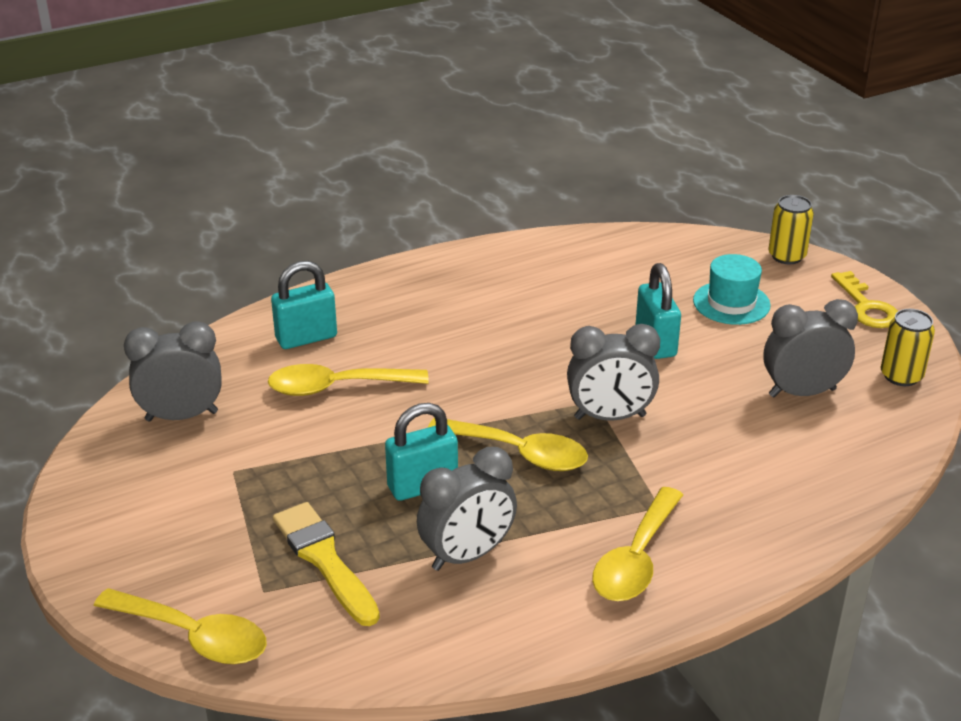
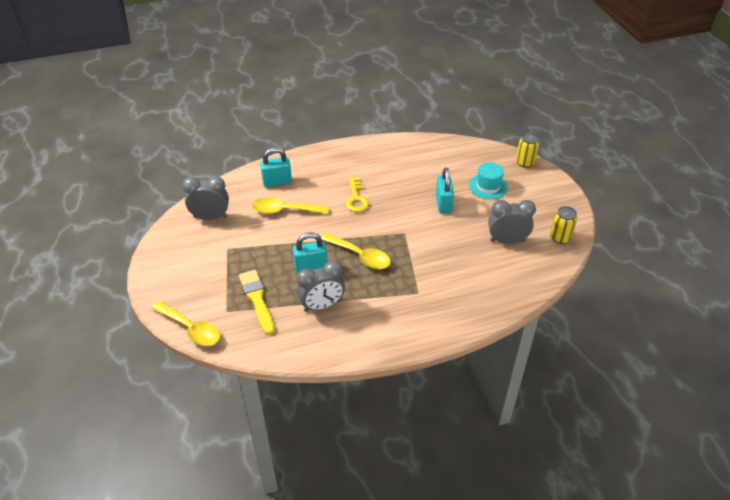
camera: 10 degrees right, 10 degrees up
grey clock [567,324,660,421] -> none
yellow spoon [592,487,683,601] -> none
yellow key [831,271,898,328] -> yellow key moved to [346,177,369,212]

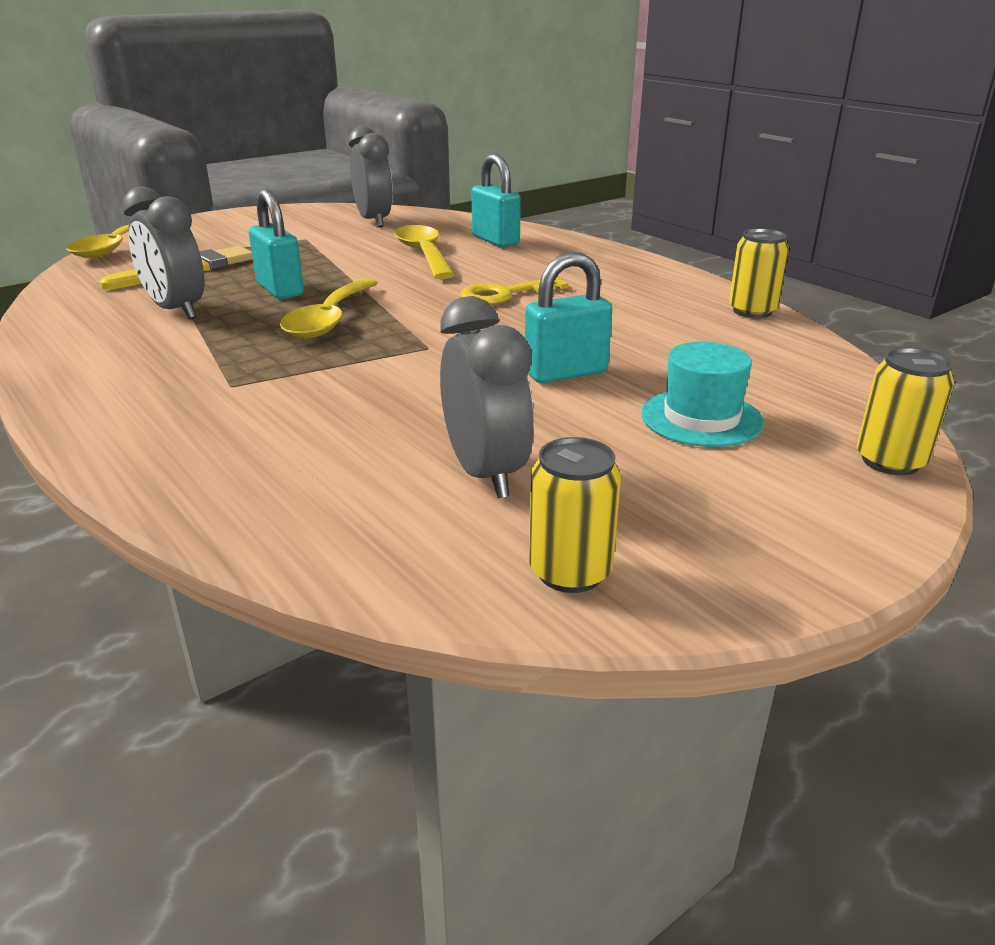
camera: 70 degrees right, 15 degrees down
none -> yellow can [729,229,789,318]

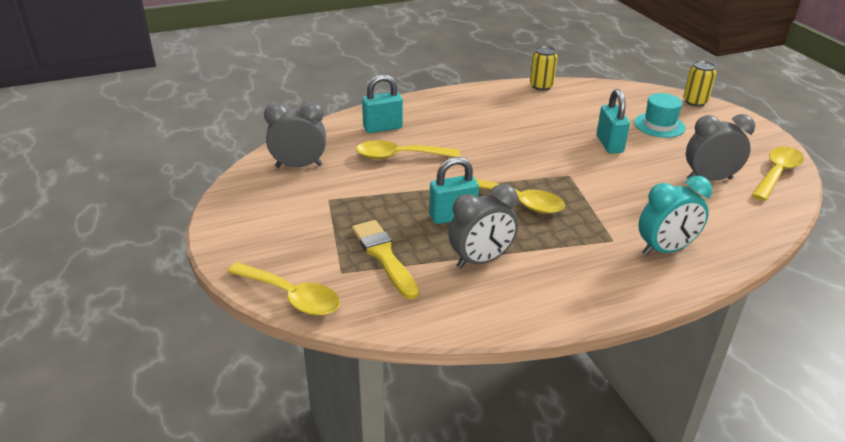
camera: 75 degrees left, 5 degrees up
yellow key [460,276,568,305] -> none
yellow can [529,437,621,593] -> yellow spoon [751,147,804,201]
none -> turquoise clock [638,176,712,256]

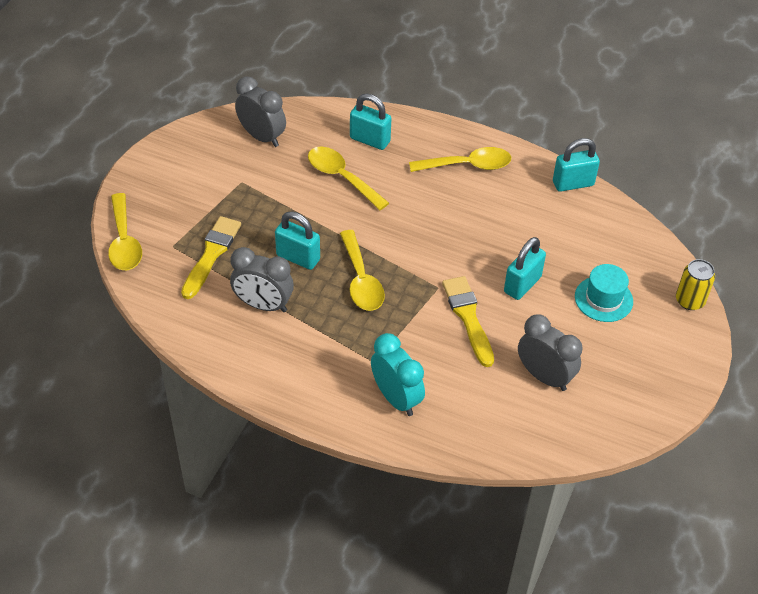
camera: 45 degrees right, 15 degrees up
yellow can [530,46,557,91] -> turquoise padlock [553,138,600,192]
turquoise clock [638,176,712,256] -> turquoise clock turned 150 degrees counterclockwise [371,333,425,416]
yellow spoon [751,147,804,201] -> yellow spoon moved to [409,147,511,172]
none -> yellow brush [442,276,494,367]

